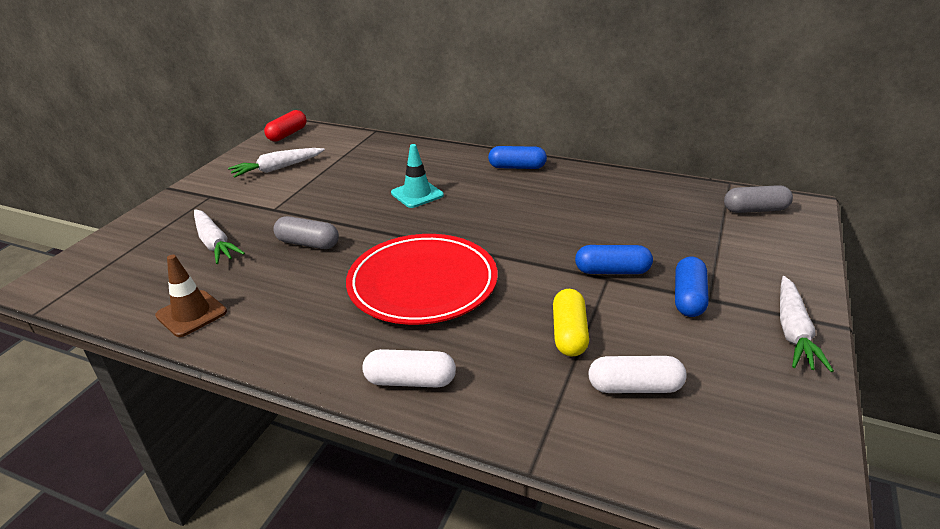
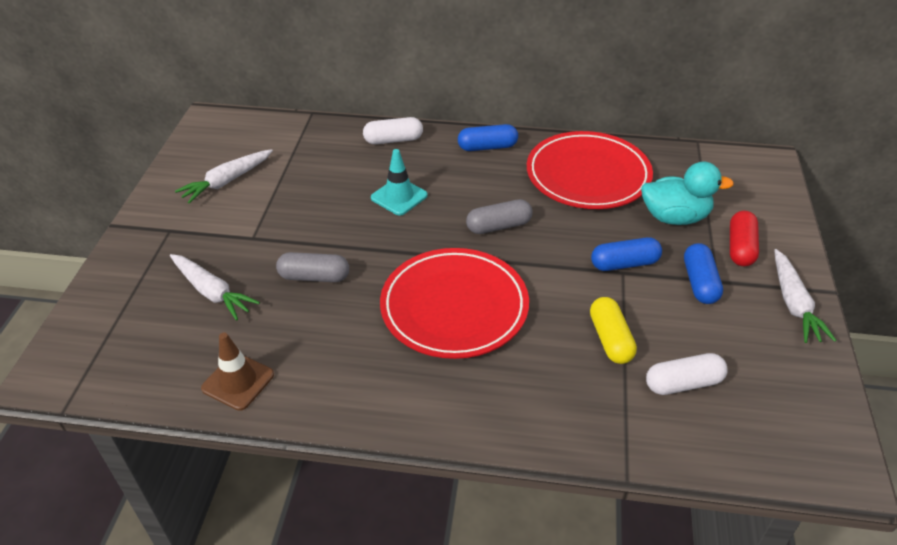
camera: 15 degrees left, 10 degrees up
red capsule [264,110,307,141] -> red capsule moved to [730,211,759,266]
white capsule [362,349,456,387] -> white capsule moved to [363,117,423,144]
grey capsule [724,185,793,213] -> grey capsule moved to [466,199,533,234]
none -> red plate [527,131,653,209]
none -> turquoise duck [641,161,734,225]

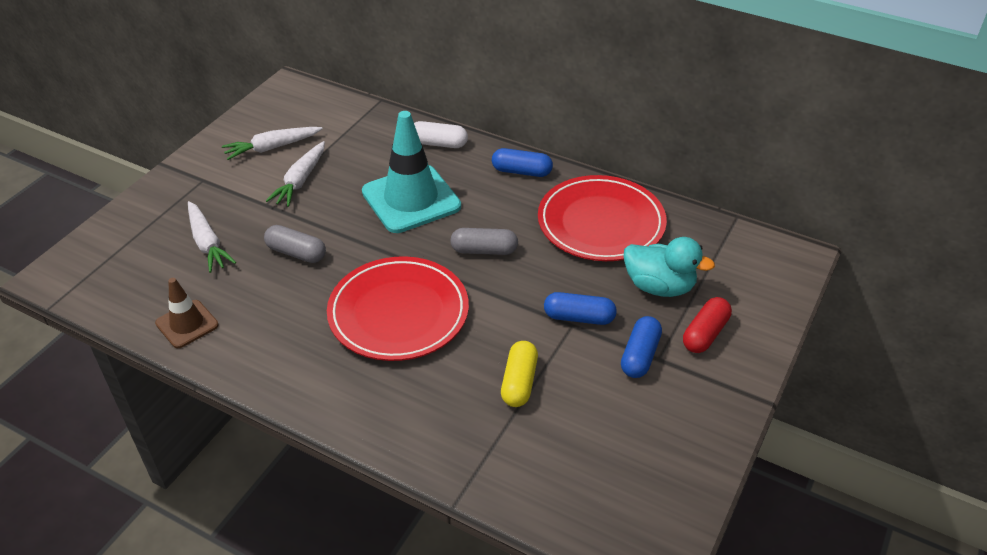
camera: 20 degrees right, 0 degrees up
turquoise traffic cone [371,149,428,215] -> turquoise traffic cone [362,111,461,233], size x1.87
white capsule [646,353,728,395] -> none
white carrot [774,249,837,343] -> white carrot moved to [266,141,325,207]

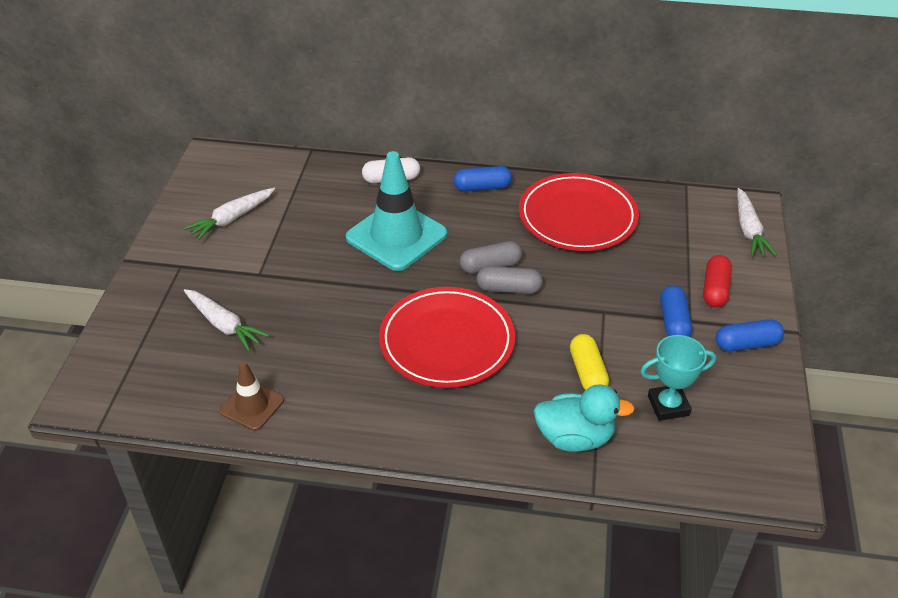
camera: 20 degrees left, 0 degrees up
grey capsule [264,225,326,263] -> grey capsule moved to [477,266,543,294]
white carrot [266,141,325,207] -> white carrot moved to [737,188,777,257]
blue capsule [544,292,617,325] -> blue capsule moved to [716,319,784,352]
turquoise duck [624,237,715,297] -> turquoise duck moved to [533,384,635,452]
none -> turquoise trophy [640,335,716,421]

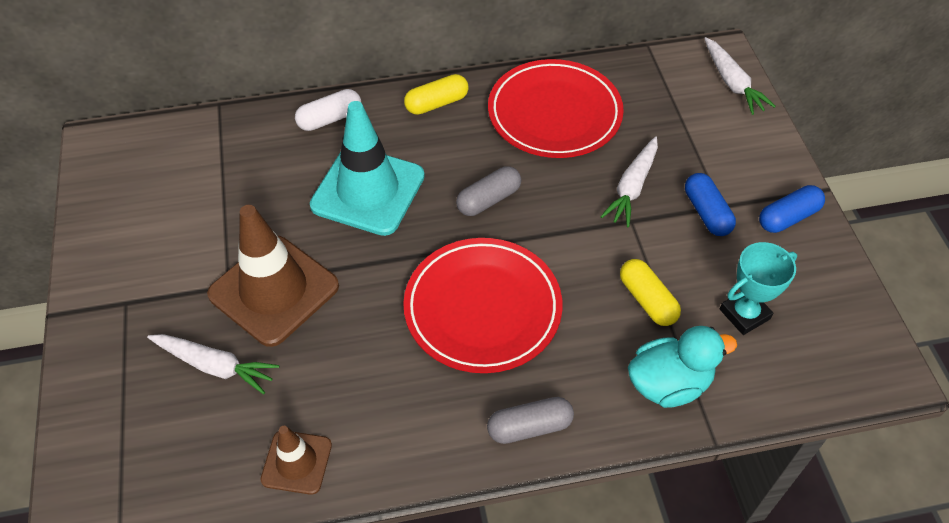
camera: 20 degrees left, 10 degrees up
white carrot [184,188,275,241] -> white carrot moved to [600,136,658,227]
blue capsule [453,166,512,192] -> yellow capsule [404,74,468,115]
grey capsule [477,266,543,294] -> grey capsule moved to [487,397,574,444]
red capsule [703,255,732,307] -> none
none -> brown traffic cone [207,205,339,347]

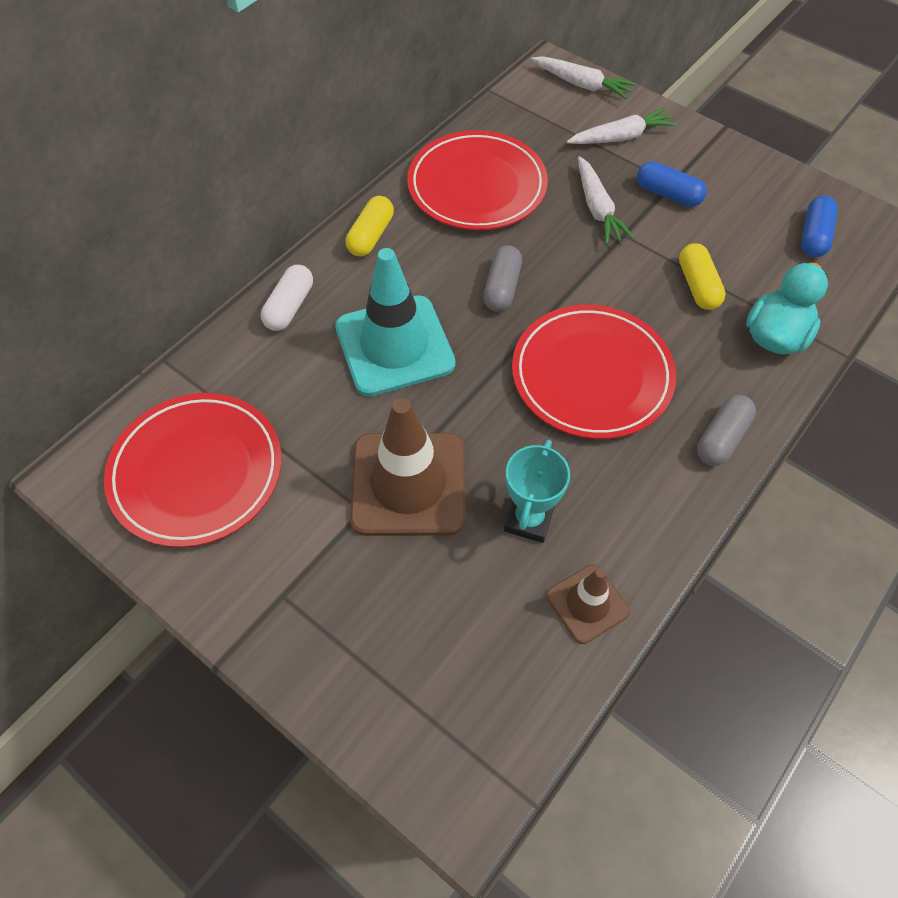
camera: 40 degrees left, 5 degrees up
white carrot [147,334,279,394] -> white carrot moved to [567,108,677,144]
yellow capsule [620,259,681,326] -> yellow capsule turned 60 degrees clockwise [679,243,726,310]
turquoise trophy [720,242,797,335] -> turquoise trophy moved to [504,439,570,543]
blue capsule [759,185,825,233] -> blue capsule moved to [801,196,838,257]
none -> red plate [104,393,282,548]

